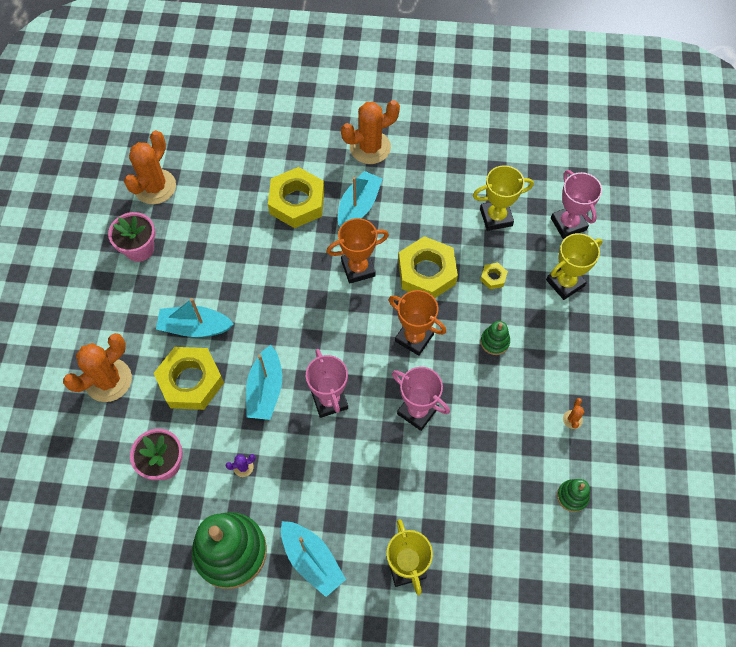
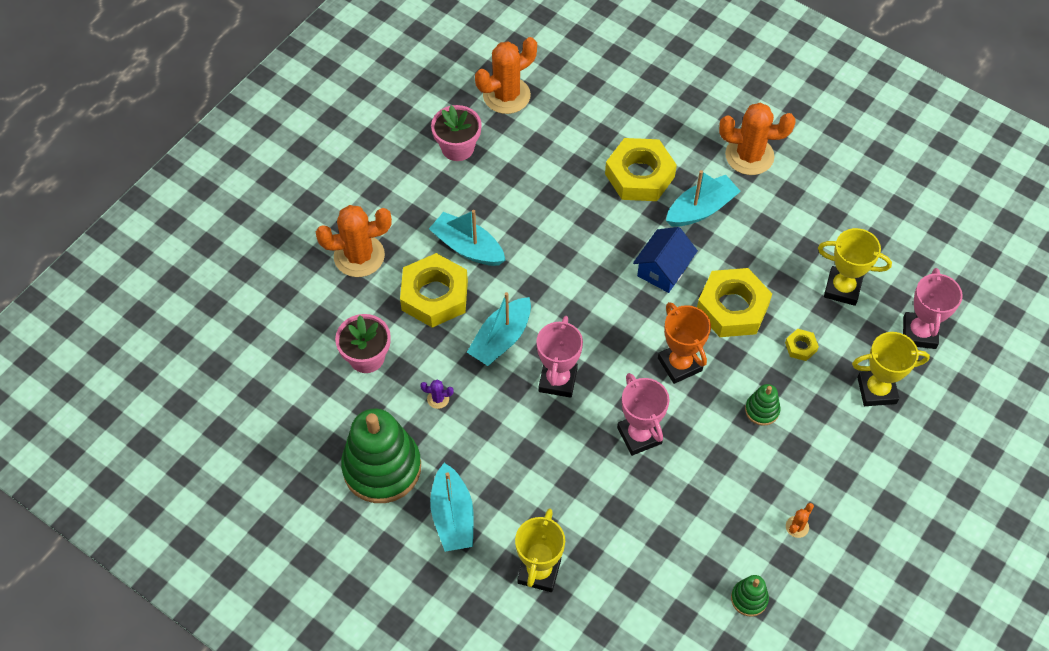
camera: 30 degrees right, 5 degrees down
orange trophy [326,218,389,284] -> blue house [633,227,698,293]

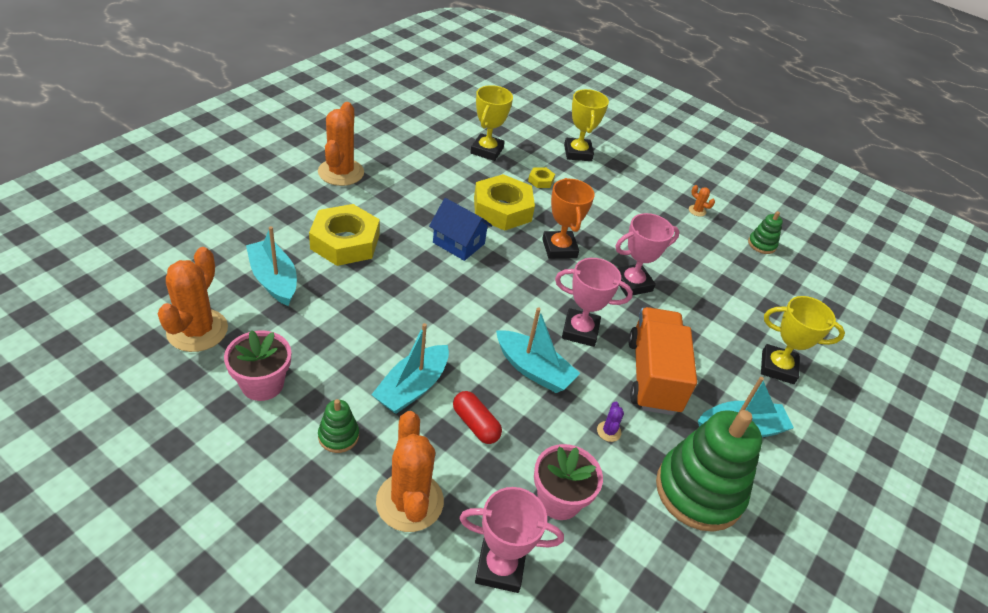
camera: 95 degrees left, 15 degrees down
yellow nut [400,253,468,328] -> red capsule [453,391,502,444]
orange cactus [475,37,537,114] -> orange cactus turned 45 degrees clockwise [158,247,228,352]
orange trophy [658,302,711,384] -> orange trophy turned 75 degrees counterclockwise [542,178,595,259]
turquoise boat [666,170,741,227] -> turquoise boat moved to [246,226,297,306]
green stacking toy [745,384,780,426] -> green stacking toy moved to [318,399,359,453]
pink trophy [903,268,963,349] -> pink trophy moved to [459,487,564,593]
none -> orange truck [628,307,697,415]

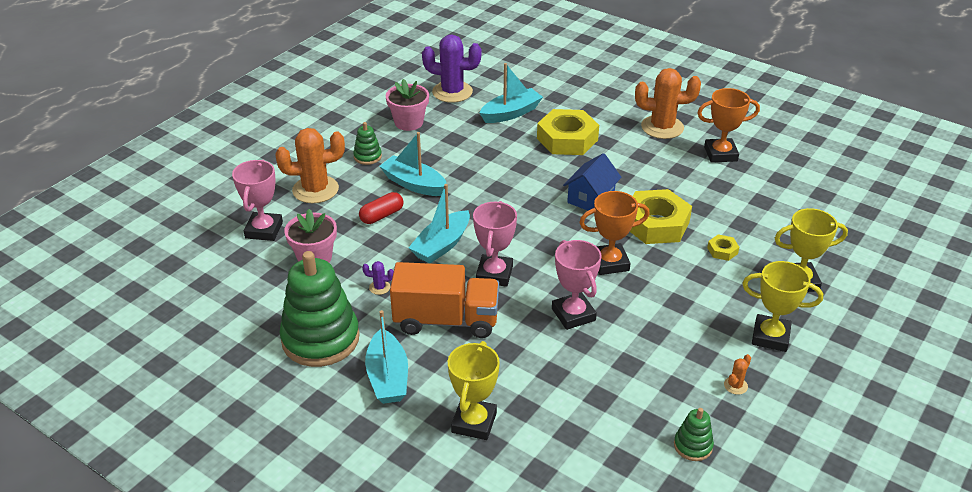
camera: 95 degrees right, 5 degrees down
orange cactus [158,247,228,352] -> purple cactus [422,35,482,103]
yellow trophy [471,85,513,161] -> yellow trophy moved to [742,261,823,352]
none -> orange trophy [697,88,760,163]

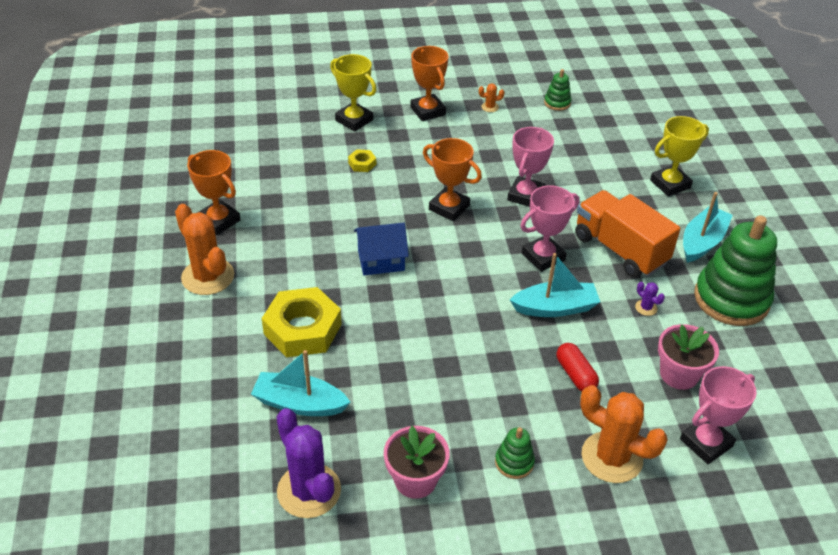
camera: 135 degrees left, 5 degrees up
red capsule [359,192,404,224] -> red capsule turned 60 degrees clockwise [556,343,599,391]
turquoise boat [379,132,447,196] -> none
yellow nut [630,189,692,244] -> none
yellow trophy [742,261,823,352] -> orange trophy [410,46,449,121]

